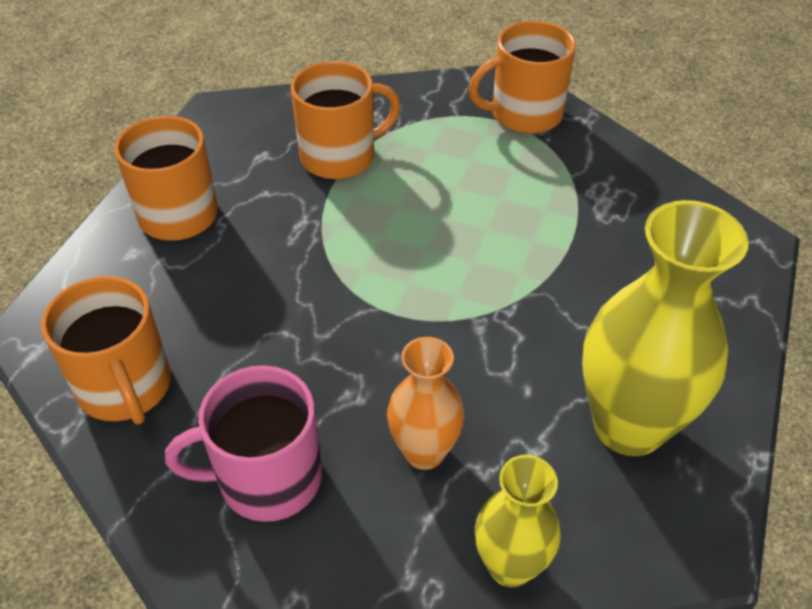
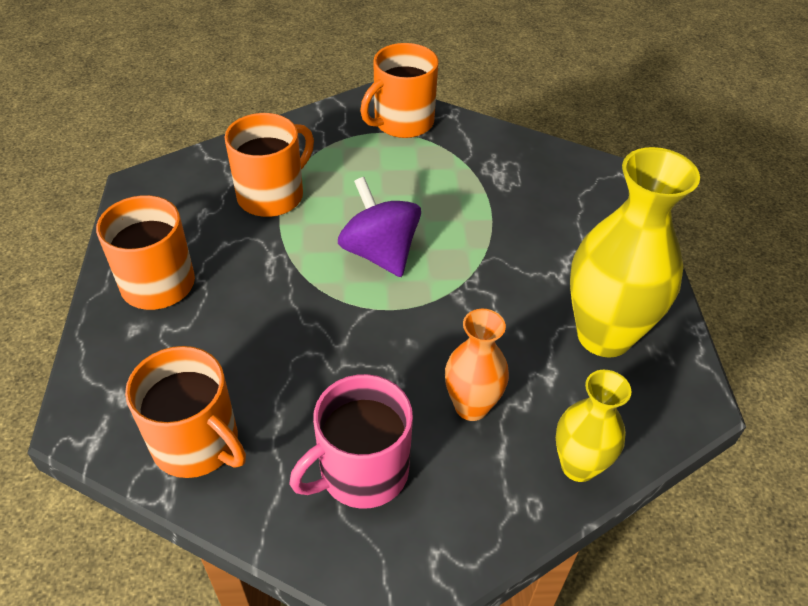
camera: 25 degrees left, 0 degrees up
none -> purple spinning top [338,177,421,277]

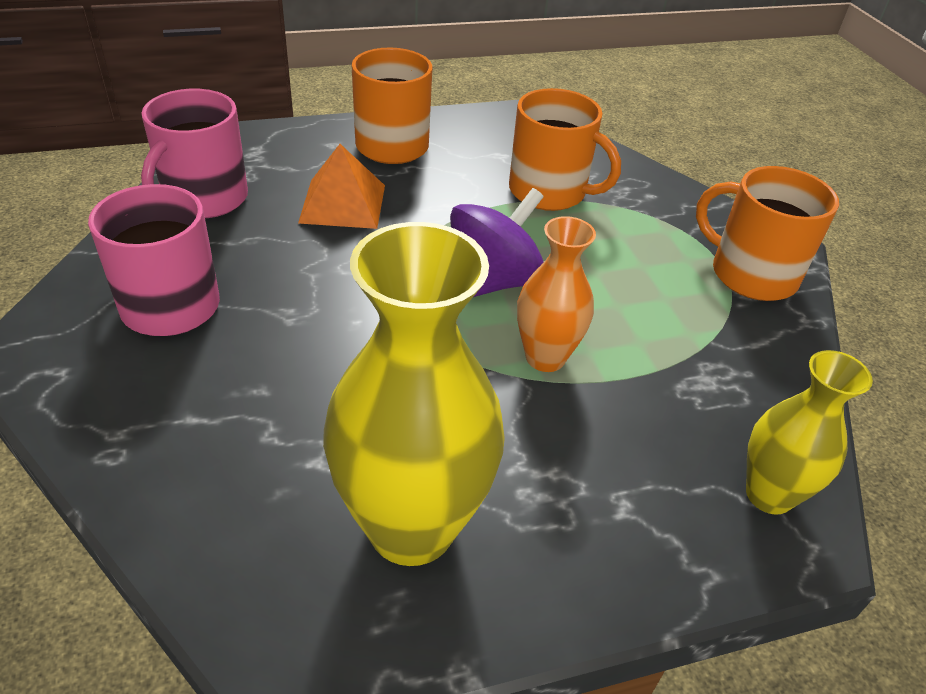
camera: 75 degrees right, 5 degrees down
orange mug [125,346,246,478] -> pink mug [141,89,248,218]
orange vase [445,309,509,421] -> orange vase moved to [517,216,596,372]
yellow vase [556,370,631,482] -> yellow vase moved to [746,350,873,515]
none -> orange pyramid [298,144,385,229]

